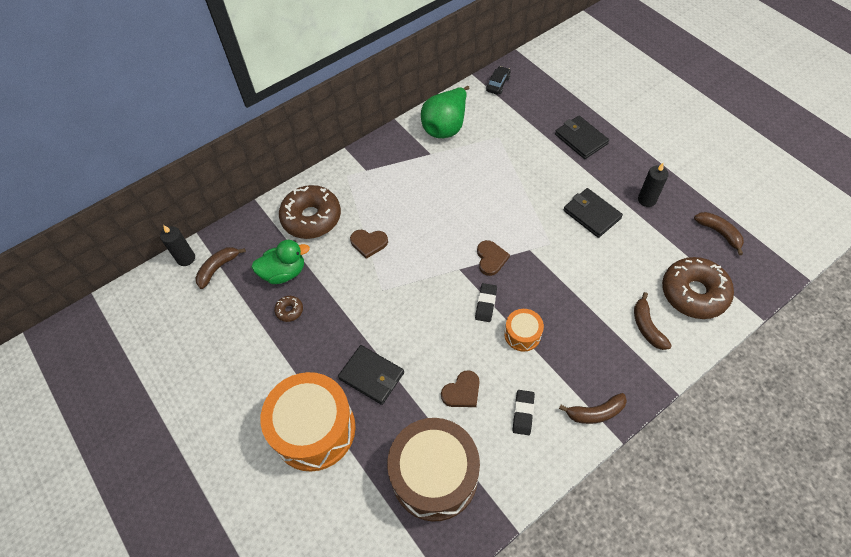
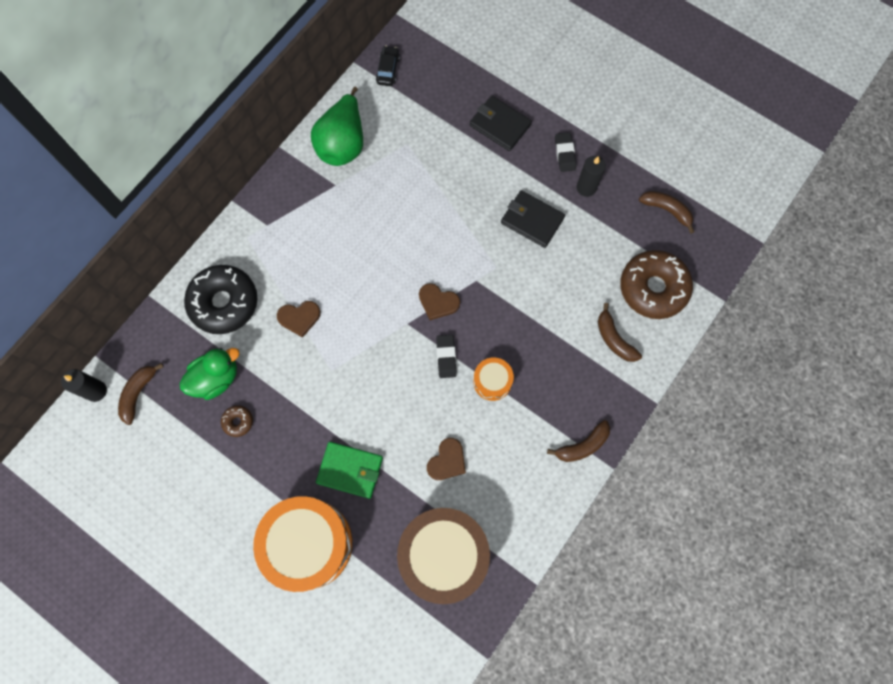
camera: 20 degrees left, 15 degrees up
brown donut [279,185,341,239] -> black donut [184,265,258,334]
black wallet [338,345,404,405] -> green wallet [316,442,383,499]
brown heart [477,240,510,276] -> brown heart turned 135 degrees clockwise [419,283,460,320]
black eraser [513,390,535,435] -> black eraser moved to [555,132,576,172]

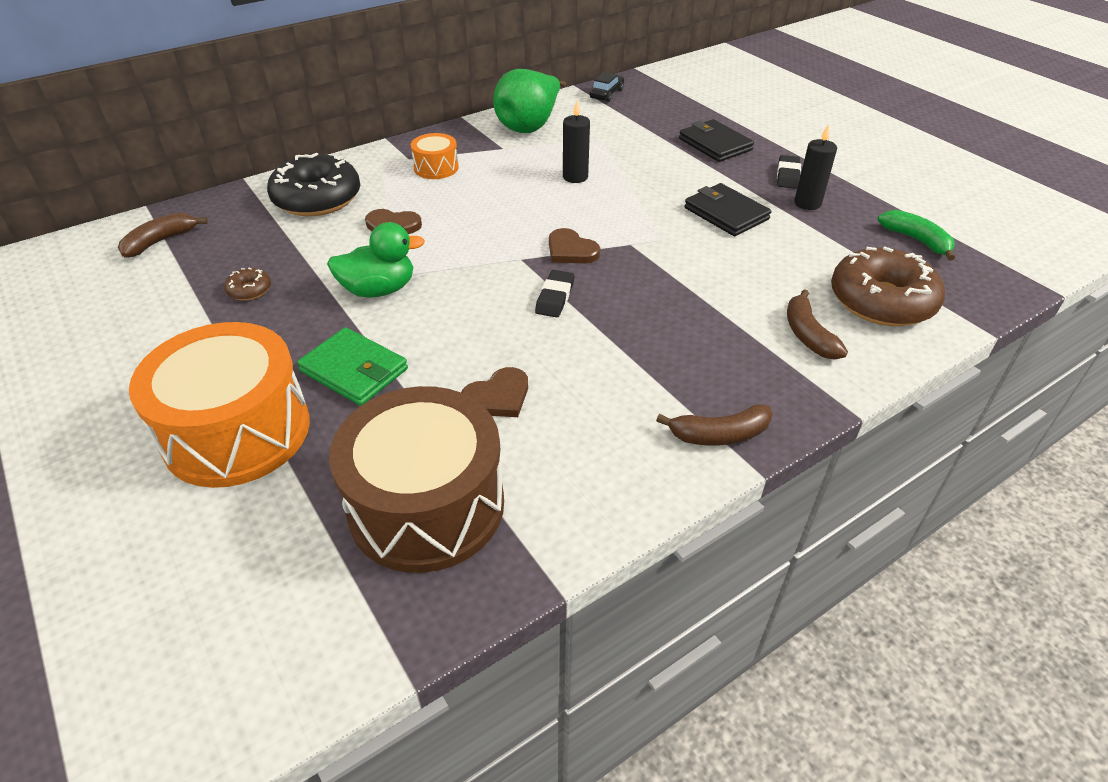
camera: 20 degrees right, 30 degrees down
black candle [61,369,107,402] -> black candle moved to [563,101,590,183]
green duck [180,348,240,400] -> green duck moved to [327,222,425,297]
orange drum [473,357,514,401] -> orange drum moved to [411,133,459,179]
brown banana [639,191,695,234] -> green banana [877,210,955,261]

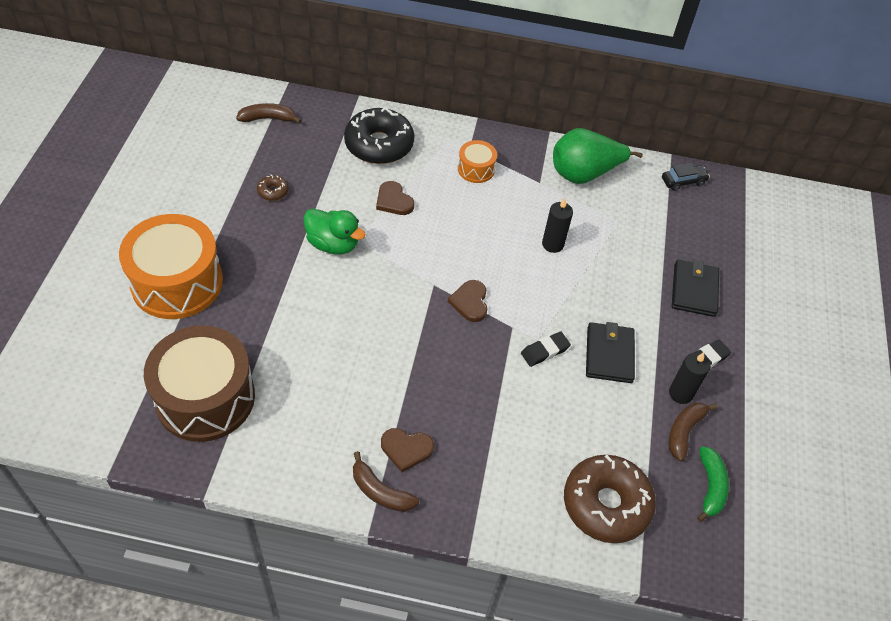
camera: 40 degrees right, 10 degrees up
green wallet [297,327,408,406] -> none
brown heart [461,367,528,417] -> brown heart moved to [381,428,434,472]
black eraser [535,270,575,317] -> black eraser moved to [521,331,571,367]
brown banana [787,289,848,360] -> brown banana moved to [669,402,718,461]

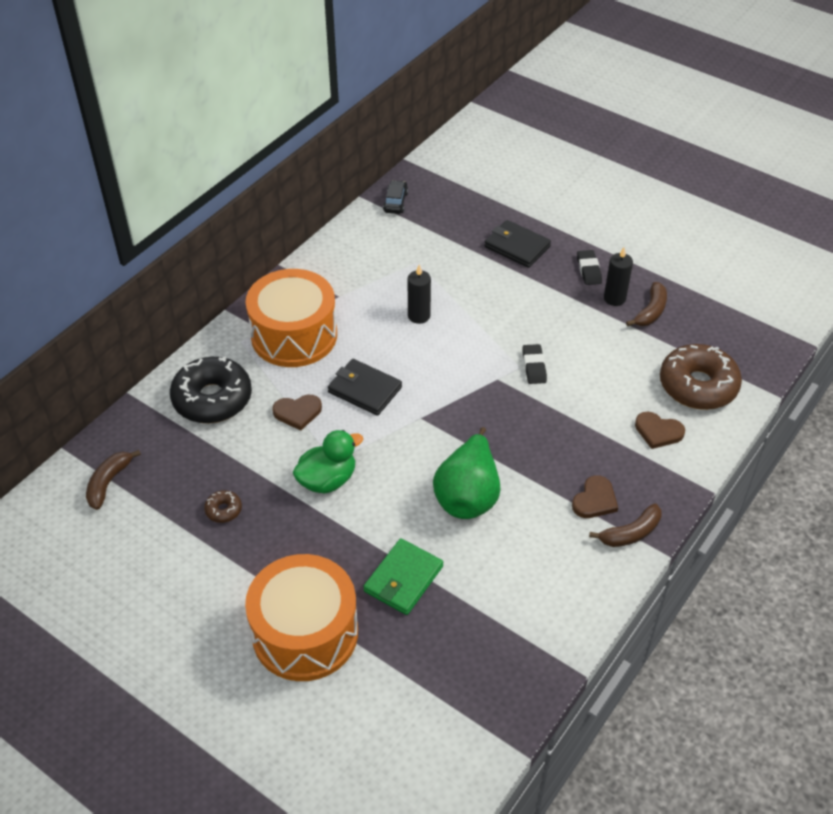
camera: 60 degrees left, 5 degrees down
brown drum [144,325,255,442] -> none
brown heart [448,280,487,322] -> brown heart moved to [635,412,685,449]
orange drum [458,140,497,183] -> orange drum [245,269,337,367], size x2.12
green pear [553,128,643,184] -> green pear moved to [433,427,501,519]
black wallet [586,322,635,383] -> black wallet moved to [328,359,402,416]
brown banana [669,402,718,461] -> brown banana turned 120 degrees counterclockwise [626,282,667,326]
green banana [697,446,729,522] -> none
none -> green wallet [363,538,443,615]

